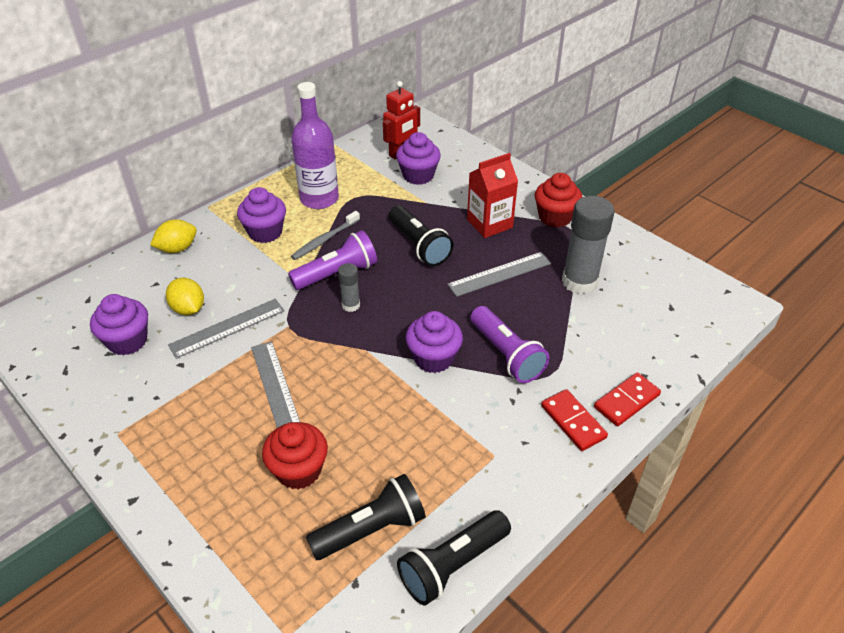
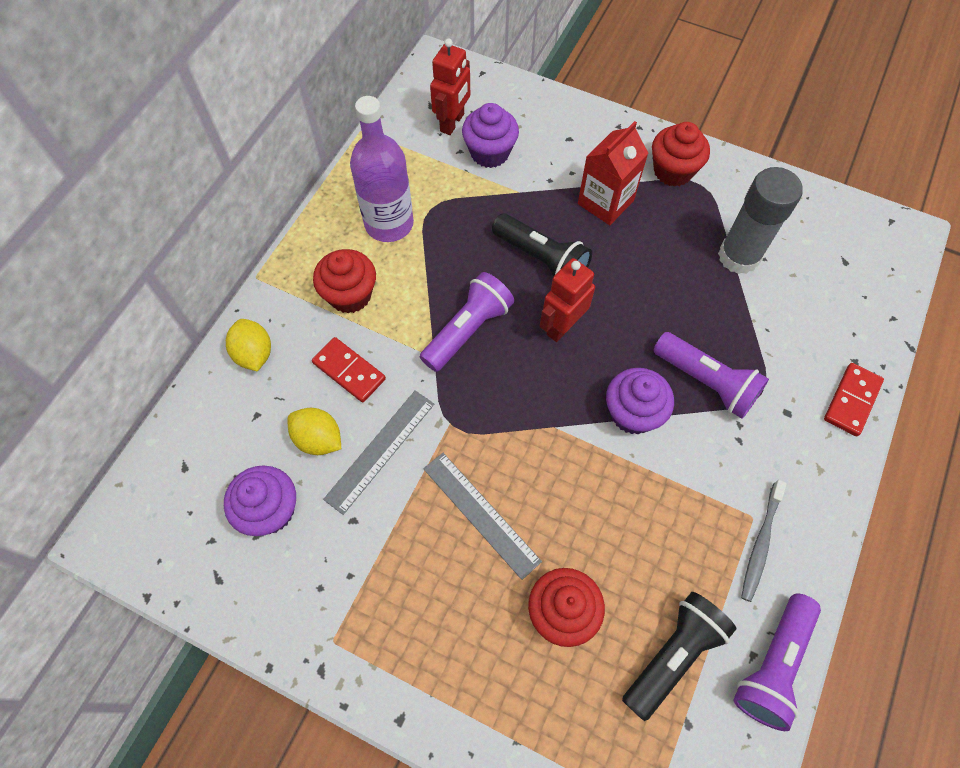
camera: 20 degrees left, 20 degrees up
yellow lemon [150,219,197,253] -> yellow lemon turned 60 degrees counterclockwise [226,319,271,371]
purple cupcake [237,187,286,243] -> red cupcake [313,249,376,314]
grey toothbrush [291,211,360,260] -> grey toothbrush moved to [741,480,787,602]
grey glue stick [338,263,360,312] -> none
black flashlight [397,510,511,605] -> purple flashlight [733,593,821,731]
grey ruler [447,252,551,297] -> none
red domino [541,389,608,451] -> red domino moved to [312,337,386,402]
none -> red robot [540,258,595,342]

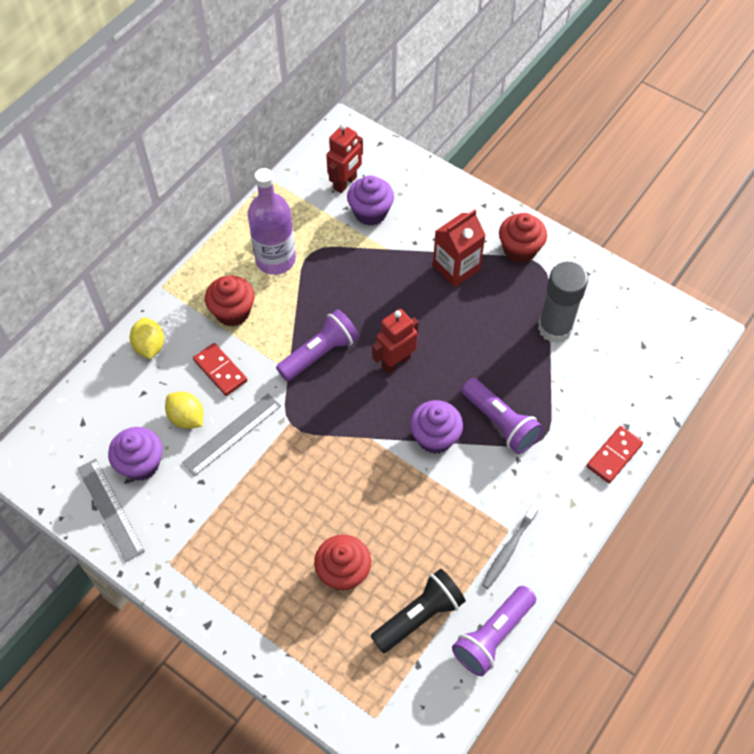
camera: 10 degrees right, 5 degrees down
grey ruler [423,453,542,580] -> grey ruler moved to [77,459,145,562]
black flashlight [492,213,592,277] -> none

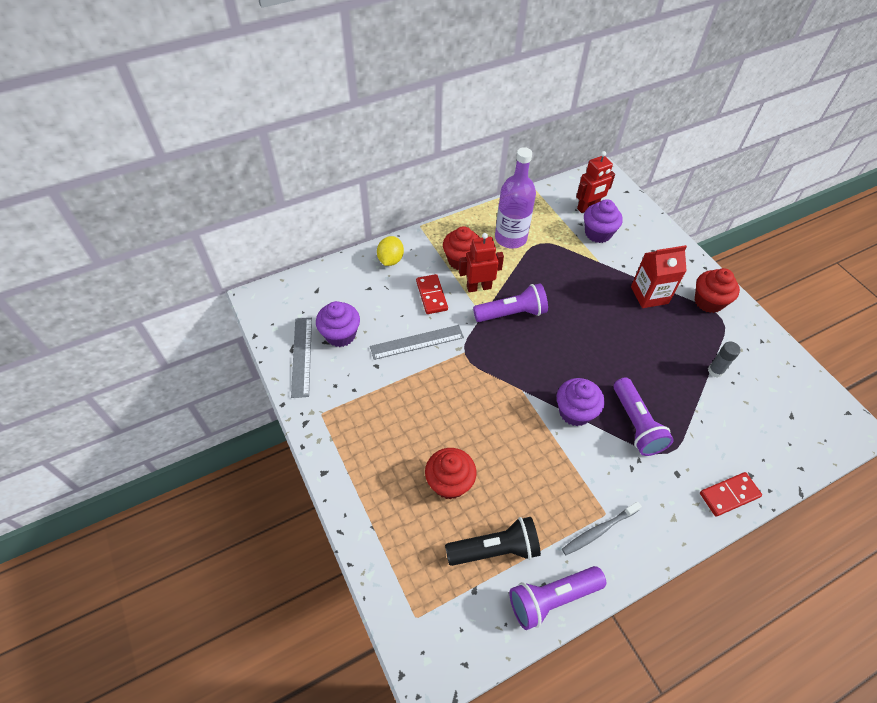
camera: 25 degrees right, 5 degrees down
yellow lemon [165,392,204,429] -> none
red robot [372,309,419,374] -> red robot moved to [459,233,504,292]
grey glue stick [538,262,588,343] -> grey glue stick [708,342,741,378], size x0.50

